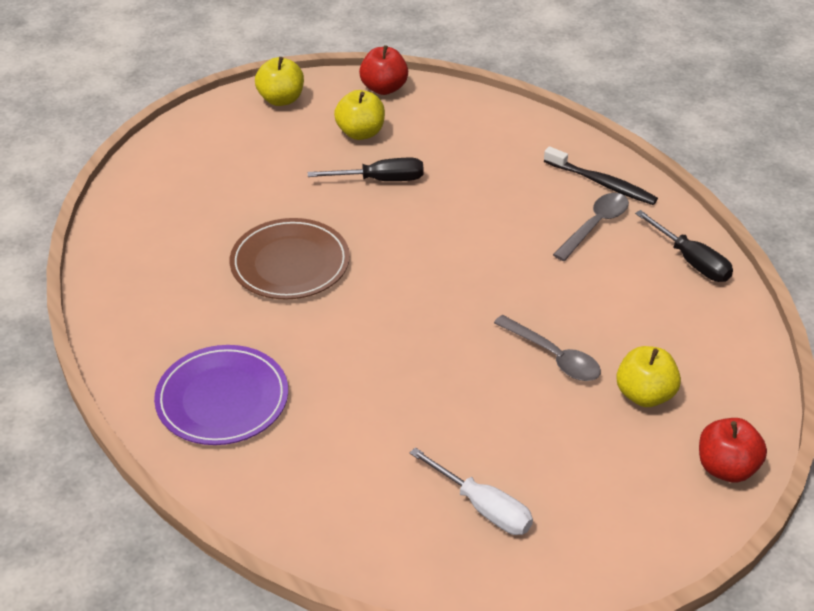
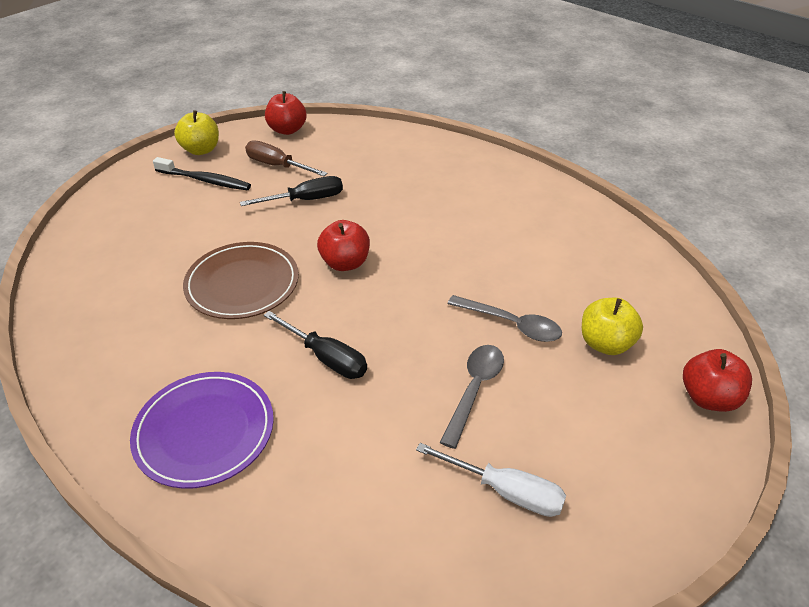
camera: 15 degrees left, 0 degrees up
yellow apple [334,90,385,140] -> brown screwdriver [245,140,328,176]
black toothbrush [544,146,658,205] -> black toothbrush moved to [153,157,251,190]
grey spoon [553,193,629,261] -> grey spoon moved to [440,345,504,449]
black screwdriver [635,210,733,282] -> black screwdriver moved to [264,311,367,379]
none -> red apple [317,220,370,271]

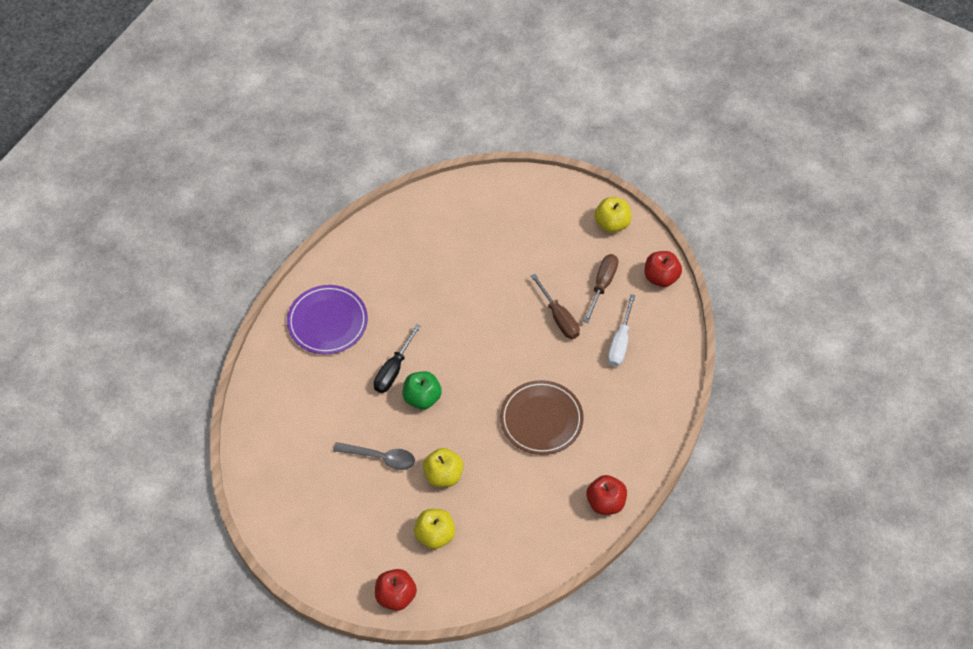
camera: 80 degrees right, 15 degrees up
black toothbrush [153,157,251,190] -> none
brown plate [183,242,299,319] -> brown plate moved to [500,380,584,455]
black screwdriver [240,176,343,206] -> brown screwdriver [531,274,580,339]
red apple [317,220,370,271] -> red apple moved to [586,475,627,515]
white screwdriver [416,443,566,517] -> white screwdriver moved to [608,294,636,367]
grey spoon [448,295,562,342] -> yellow apple [423,448,463,487]
none -> green apple [402,371,442,409]

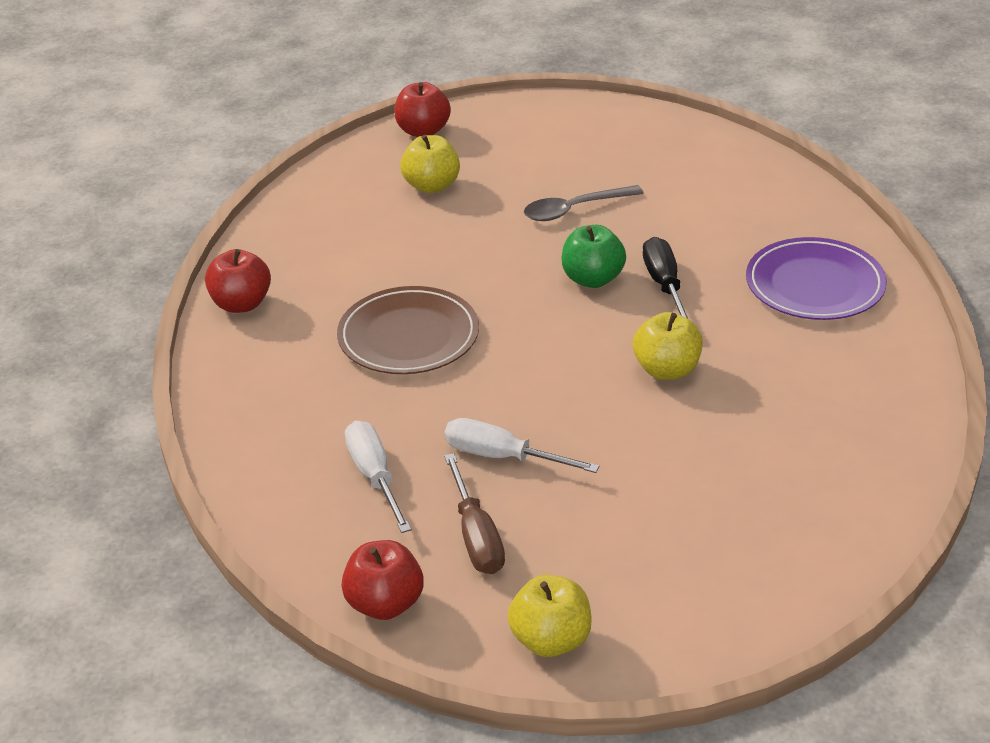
camera: 145 degrees right, 20 degrees down
yellow apple [423,448,463,487] -> yellow apple moved to [633,312,703,380]
brown screwdriver [531,274,580,339] -> white screwdriver [445,418,600,473]

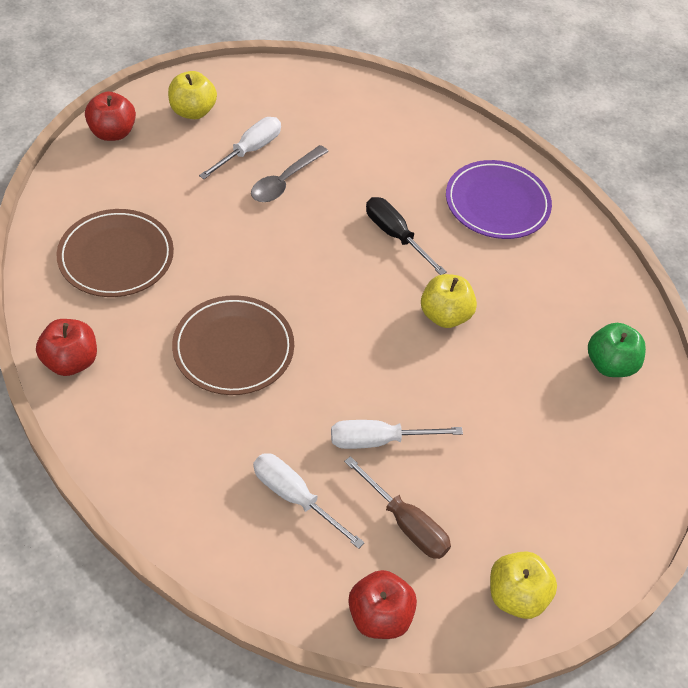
camera: 35 degrees left, 15 degrees up
yellow apple [400,135,460,193] -> yellow apple moved to [168,71,217,119]
green apple [562,225,626,288] -> green apple moved to [588,323,646,377]
none -> brown plate [57,209,174,297]
none -> white screwdriver [199,117,281,179]

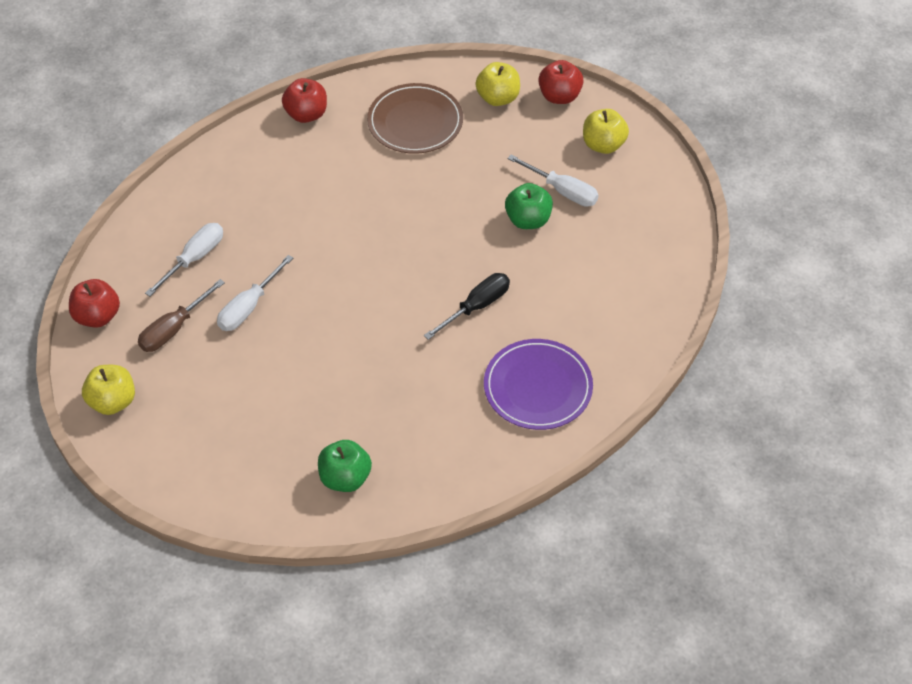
camera: 90 degrees right, 0 degrees up
brown plate [172,295,294,395] -> none
grey spoon [251,145,329,202] -> green apple [505,183,553,229]
white screwdriver [331,420,463,449] -> white screwdriver turned 135 degrees counterclockwise [217,255,293,331]
yellow apple [421,274,477,328] -> yellow apple moved to [475,62,520,106]

